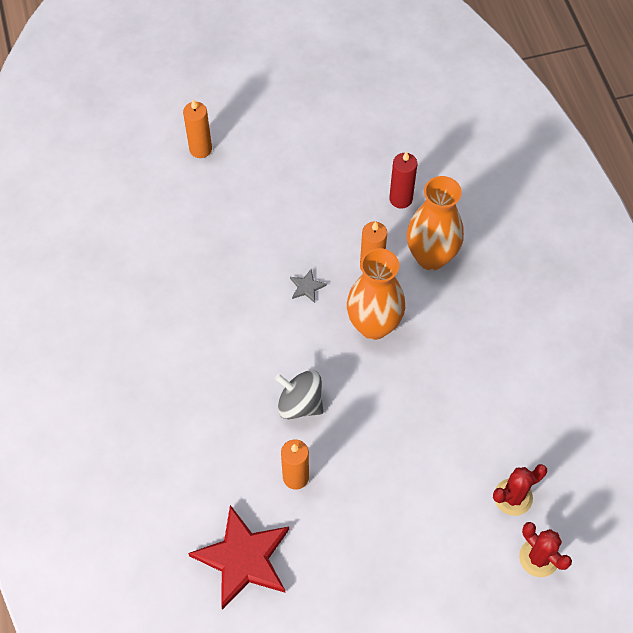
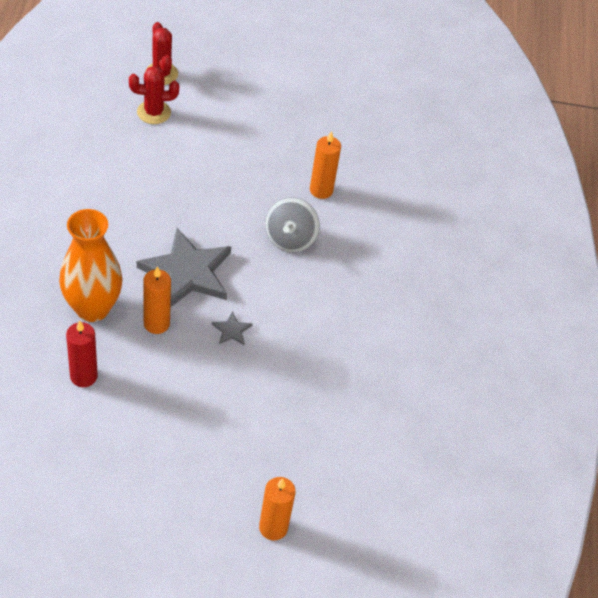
camera: 165 degrees left, 10 degrees down
red star [188,505,289,610] -> none
grey spinning top [275,370,323,419] -> grey spinning top turned 60 degrees clockwise [265,197,320,253]
orange vase [347,248,405,340] -> grey star [137,228,231,307]

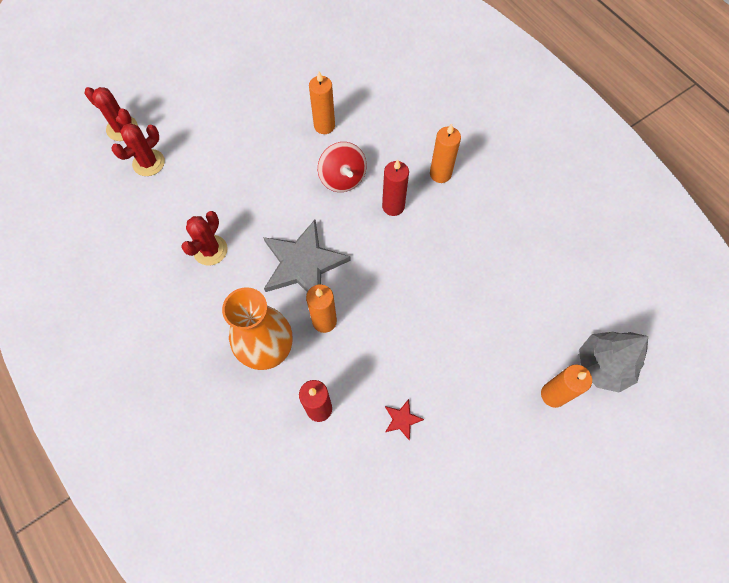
camera: 35 degrees left, 15 degrees up
grey star [212,311,253,345] -> none
grey spinning top [265,197,320,253] -> red spinning top [318,142,367,192]
none -> red cactus [181,211,228,266]
none -> red candle [382,160,409,216]
none -> red star [385,399,424,441]
none -> orange candle [430,124,461,183]
none -> grey tree [579,331,648,393]

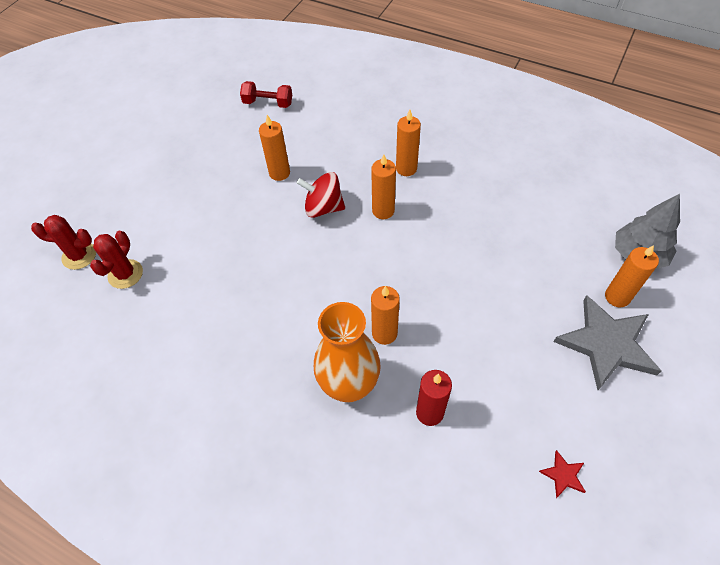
camera: 25 degrees left, 10 degrees down
red cactus [181,211,228,266] -> none
grey star [263,220,351,292] -> grey star moved to [553,295,661,390]
red spinning top [318,142,367,192] -> red spinning top turned 150 degrees clockwise [297,172,345,218]
red candle [382,160,409,216] -> orange candle [371,154,396,219]
red star [385,399,424,441] -> red star moved to [539,450,586,498]
none -> red dumbbell [240,81,292,108]

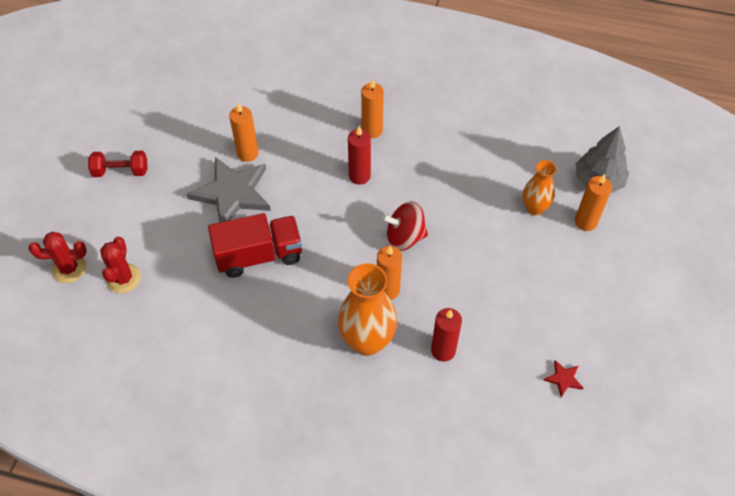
camera: 15 degrees left, 0 degrees up
red dumbbell [240,81,292,108] -> red dumbbell moved to [88,151,147,177]
red spinning top [297,172,345,218] -> red spinning top moved to [382,202,428,251]
orange candle [371,154,396,219] -> red candle [348,126,371,185]
grey star [553,295,661,390] -> grey star moved to [187,157,271,223]
none -> red truck [208,213,302,278]
none -> orange vase [523,160,556,215]

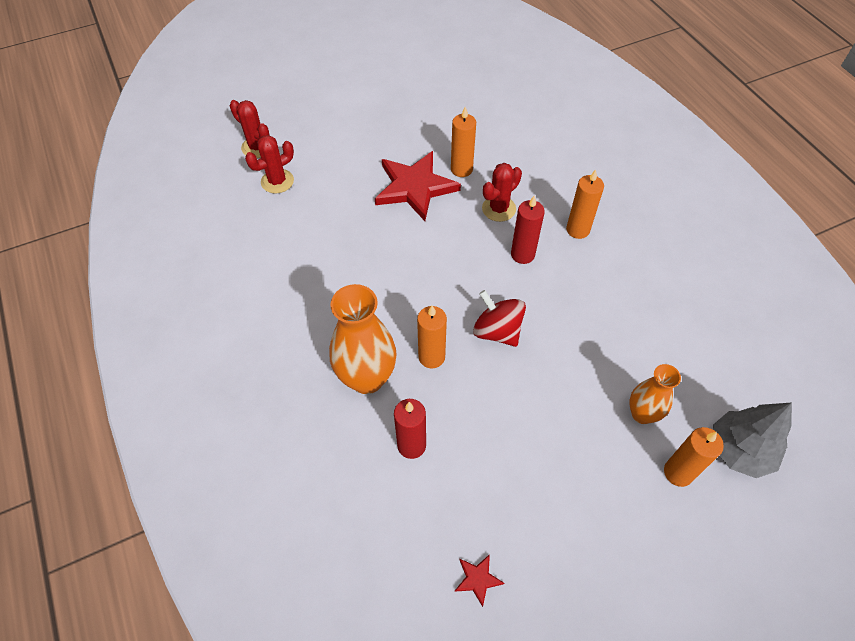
camera: 50 degrees right, 0 degrees up
red dumbbell [88,151,147,177] -> none
grey star [187,157,271,223] -> red star [375,151,461,221]
red truck [208,213,302,278] -> none
none -> red cactus [482,163,522,222]

